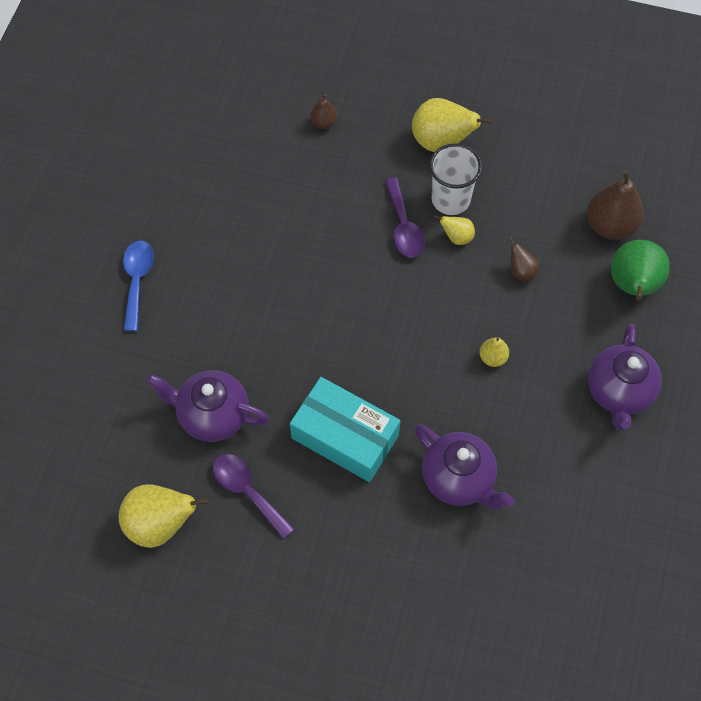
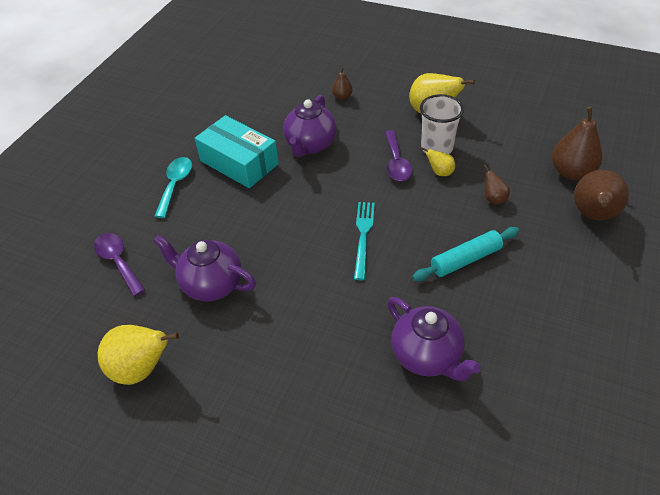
camera: 10 degrees right, 15 degrees down
blue spoon [123,241,154,331] -> turquoise spoon [154,157,192,218]
purple spoon [213,454,295,539] -> purple spoon moved to [94,233,145,296]
turquoise box [290,377,400,482] -> turquoise box moved to [195,115,279,188]
yellow pear [480,337,509,367] -> turquoise rolling pin [412,227,519,281]
purple teapot [588,324,662,430] -> purple teapot moved to [283,95,337,157]
green pear [611,240,670,301] -> brown pear [574,170,629,220]
none -> turquoise fork [354,202,375,280]

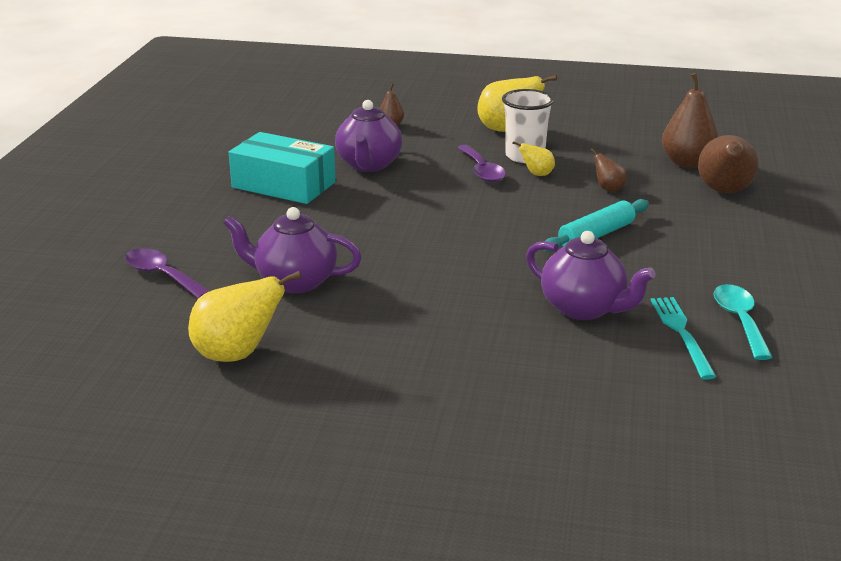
camera: 15 degrees left, 20 degrees down
turquoise spoon [154,157,192,218] -> turquoise spoon moved to [713,284,772,360]
turquoise fork [354,202,375,280] -> turquoise fork moved to [651,297,716,380]

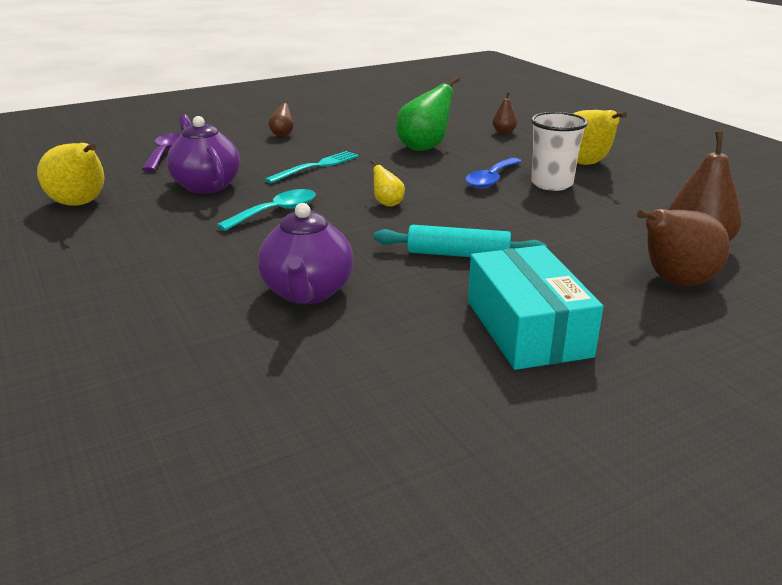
camera: 50 degrees right, 0 degrees up
turquoise box [229,132,336,204] -> turquoise box moved to [468,245,604,370]
purple teapot [335,100,402,172] -> green pear [396,77,459,151]
purple spoon [457,145,506,182] -> blue spoon [465,158,522,189]
yellow pear [512,141,555,176] -> yellow pear moved to [370,160,405,207]
brown pear [590,148,627,192] -> brown pear moved to [268,99,293,137]
turquoise fork [651,297,716,380] -> turquoise fork moved to [264,151,359,183]
turquoise spoon [713,284,772,360] -> turquoise spoon moved to [217,189,316,231]

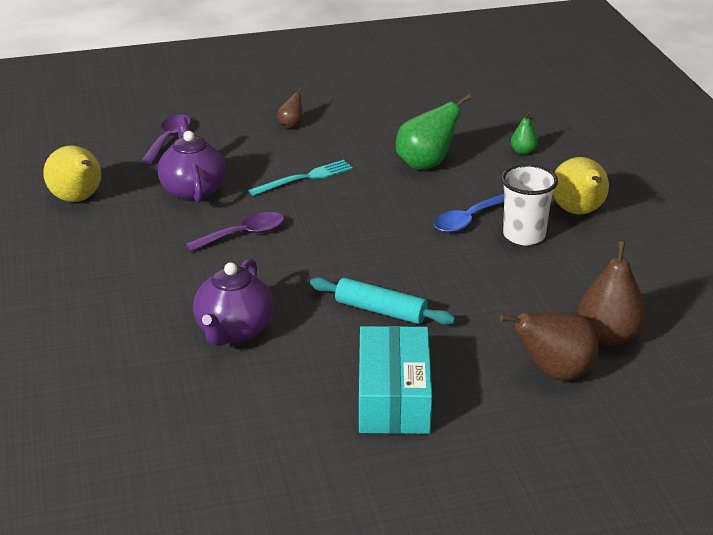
camera: 15 degrees right, 5 degrees up
turquoise spoon [217,189,316,231] -> purple spoon [186,212,284,252]
yellow pear [370,160,405,207] -> none
brown pear [493,91,517,134] -> green pear [511,112,538,155]

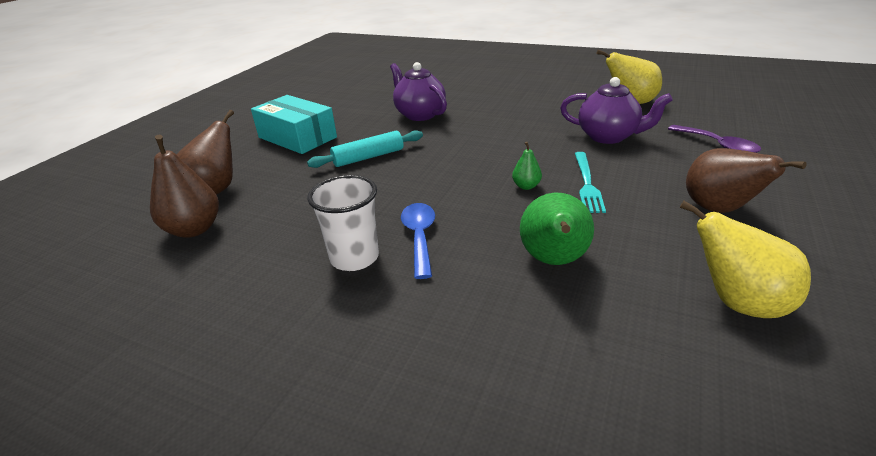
camera: 130 degrees right, 0 degrees up
purple spoon [186,212,284,252] -> none
brown pear [277,87,302,129] -> brown pear [686,148,807,213], size x1.97
green pear [511,112,538,155] -> green pear moved to [512,142,542,190]
yellow pear [553,157,609,214] -> yellow pear moved to [680,201,811,318]

